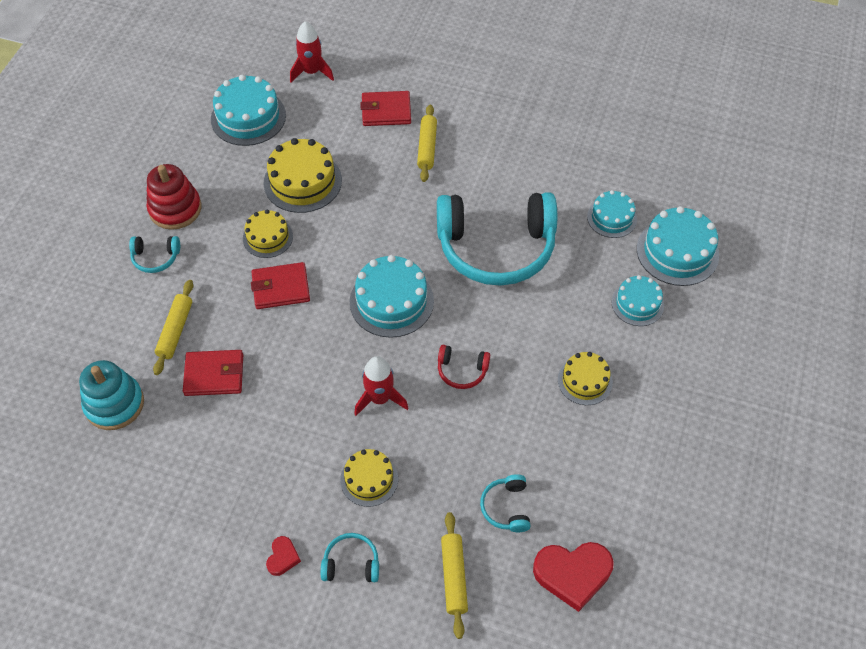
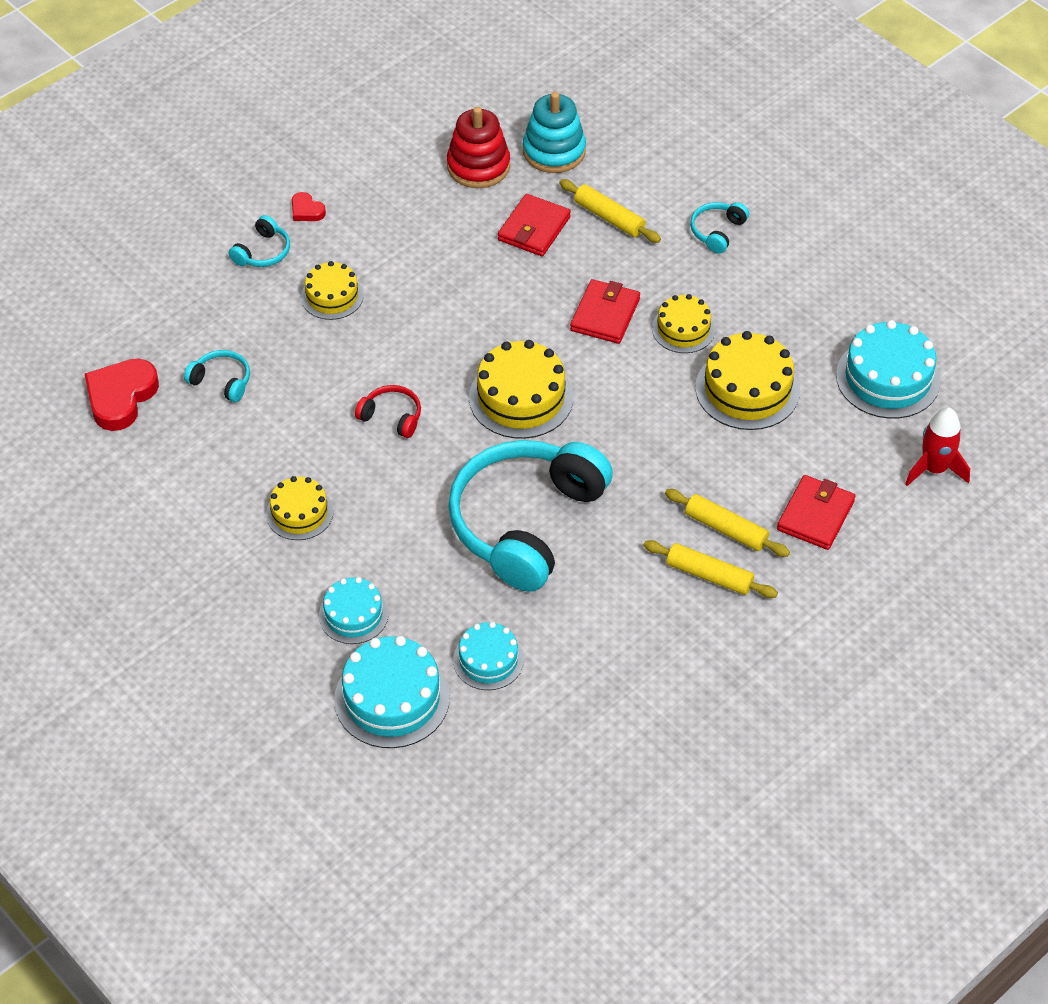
camera: 120 degrees right, 5 degrees down
red stacking toy [146,164,201,230] -> red stacking toy moved to [447,107,510,188]
turquoise cake [350,255,434,338] -> yellow cake [469,340,573,439]
red rocket [354,356,408,416] -> none
red headphones [438,345,490,389] -> red headphones turned 75 degrees clockwise [355,385,421,438]
yellow rolling pin [441,512,468,639] -> yellow rolling pin moved to [643,540,778,598]

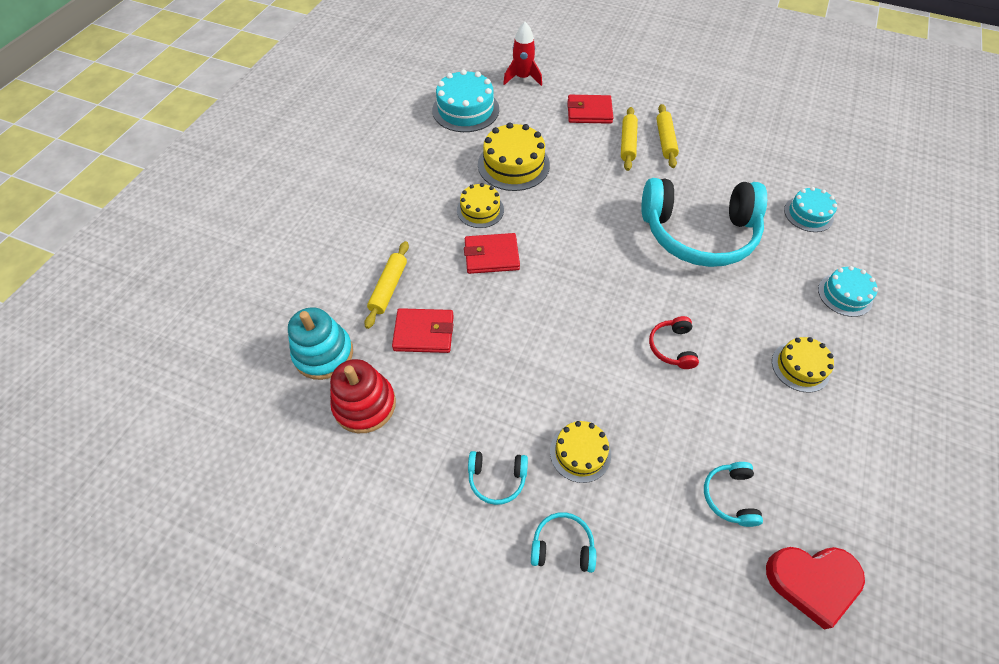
camera: 115 degrees left, 5 degrees up
red heart [292,192,326,221] -> none
turquoise cake [334,636,450,748] -> none
yellow cake [469,340,573,439] -> none
turquoise headphones [690,202,749,254] -> turquoise headphones moved to [468,451,528,505]

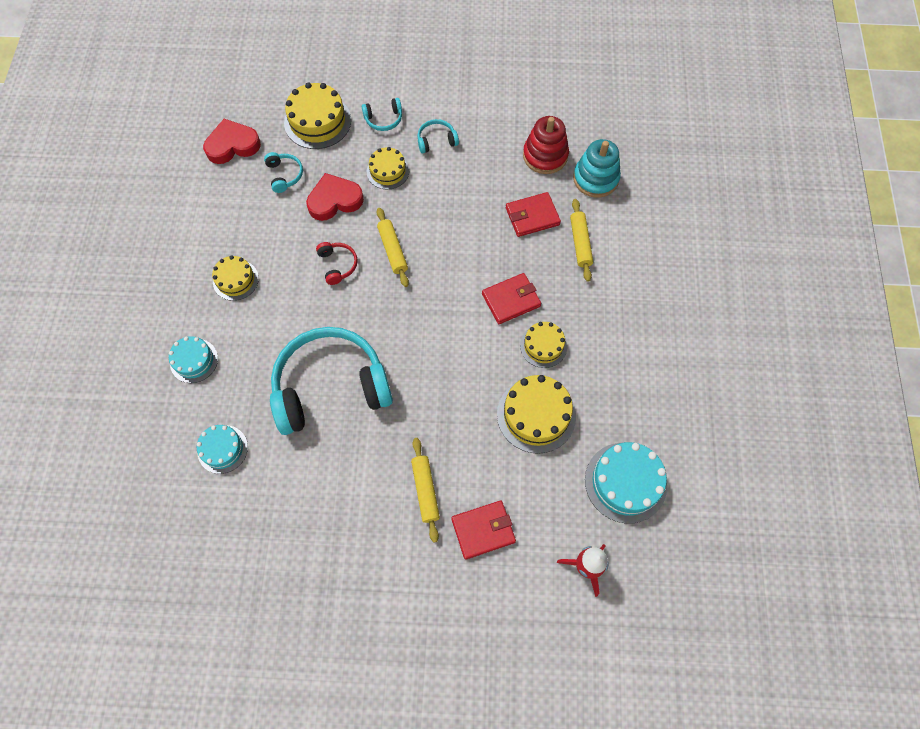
camera: 160 degrees right, 10 degrees up
yellow rolling pin [656,104,679,168] -> yellow rolling pin moved to [376,208,409,287]
none -> yellow cake [284,82,351,149]
none -> red heart [306,173,364,221]

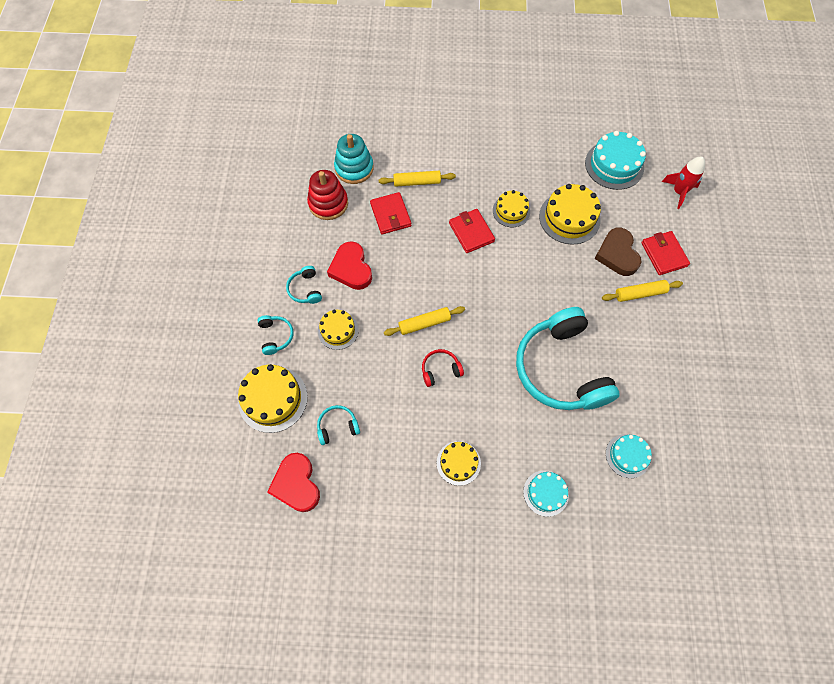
camera: 90 degrees left, 0 degrees up
red heart [306,173,364,221] -> red heart moved to [327,241,372,290]
none -> brown heart [594,228,641,276]

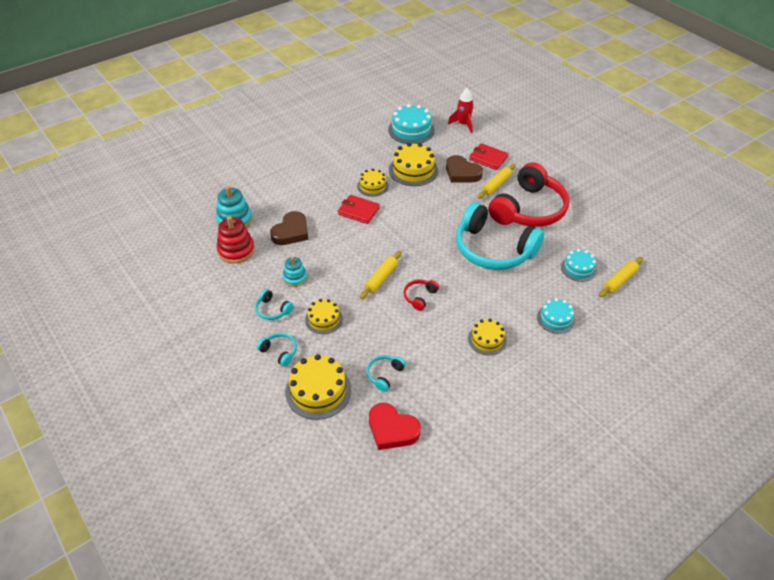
camera: 40 degrees left, 20 degrees down
red heart [327,241,372,290] -> turquoise stacking toy [283,257,307,287]
red wallet [370,192,411,234] -> brown heart [270,211,309,245]
yellow rolling pin [379,171,456,187] -> yellow rolling pin moved to [599,257,643,297]
none -> red headphones [488,162,569,227]

